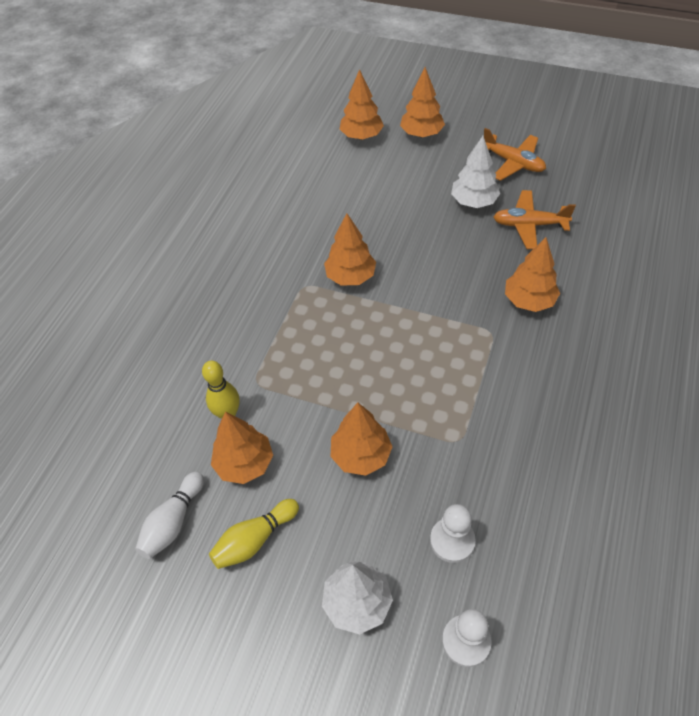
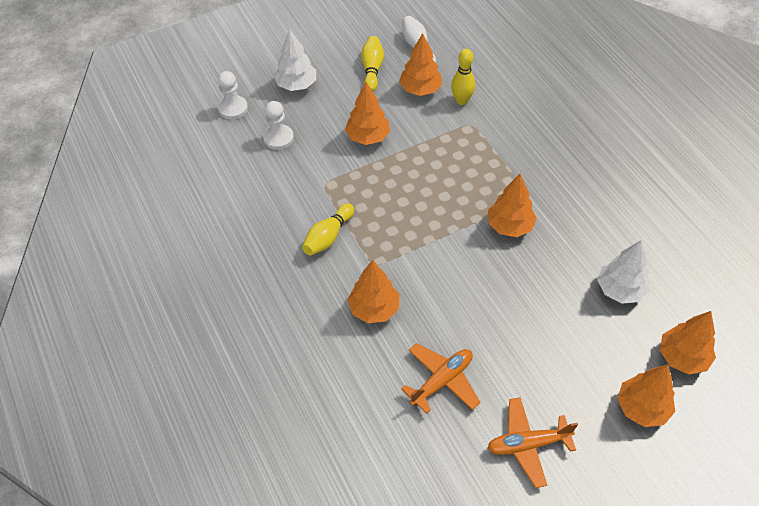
camera: 130 degrees right, 0 degrees up
white tree [451,136,500,208] -> white tree moved to [597,240,650,304]
none -> yellow bowling pin [302,203,354,256]

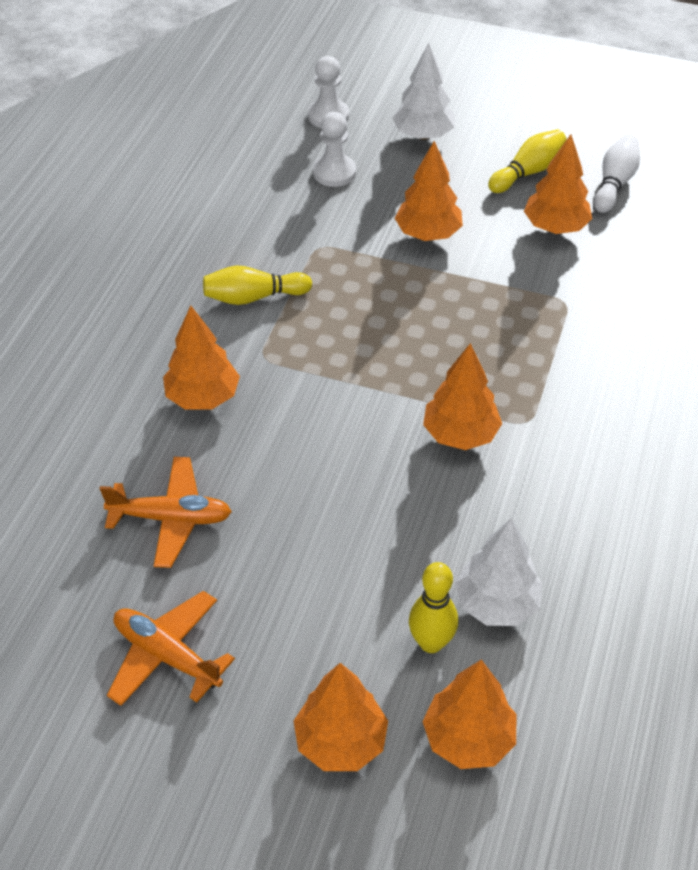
camera: 45 degrees right, 5 degrees down
yellow bowling pin [451,49,475,105] -> yellow bowling pin moved to [409,562,458,653]

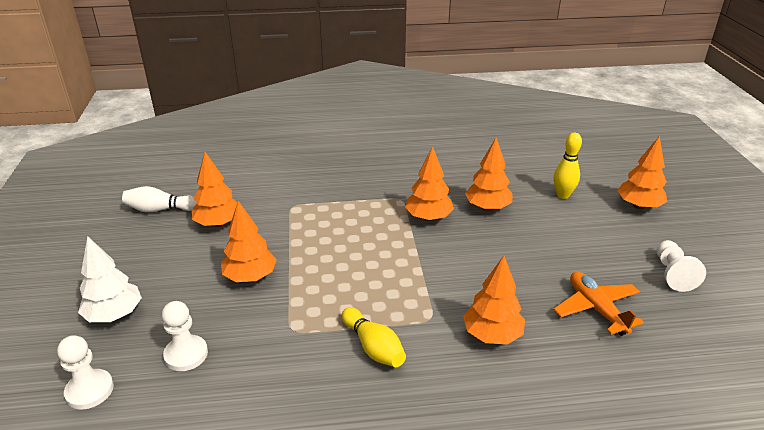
camera: 115 degrees left, 15 degrees down
orange plane [107,591,235,706] -> white pawn [657,240,706,292]
orange tree [422,659,516,769] -> orange tree moved to [465,138,512,211]
white tree [455,518,543,626] -> none
yellow bowling pin [488,129,567,193] -> none

